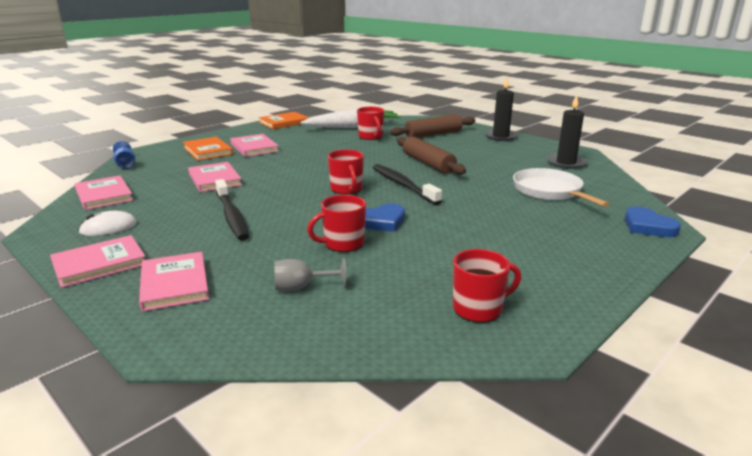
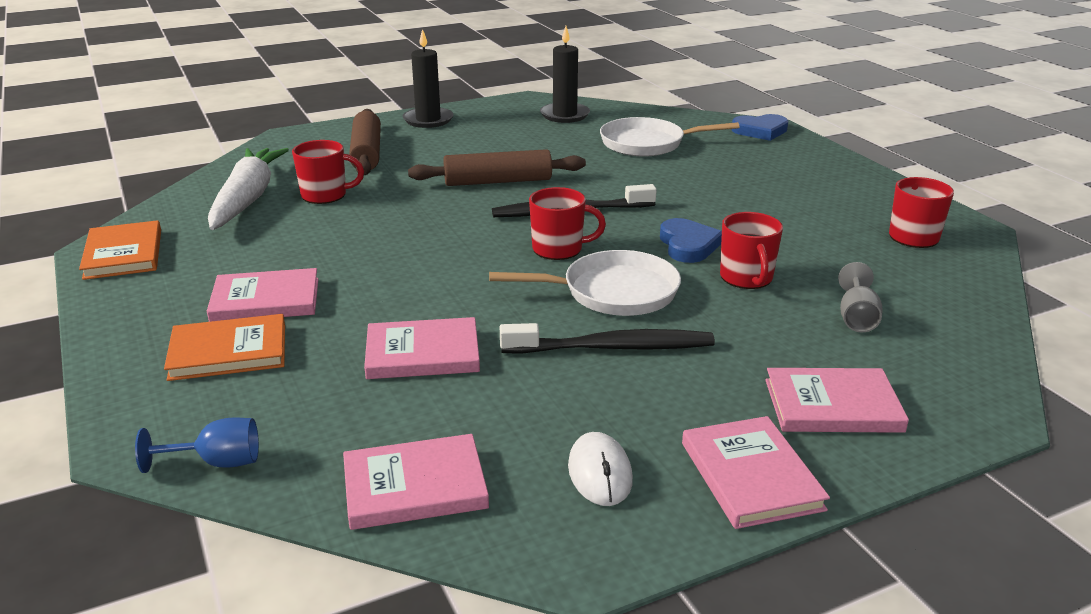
camera: 70 degrees left, 5 degrees up
none -> white pan [489,250,681,316]

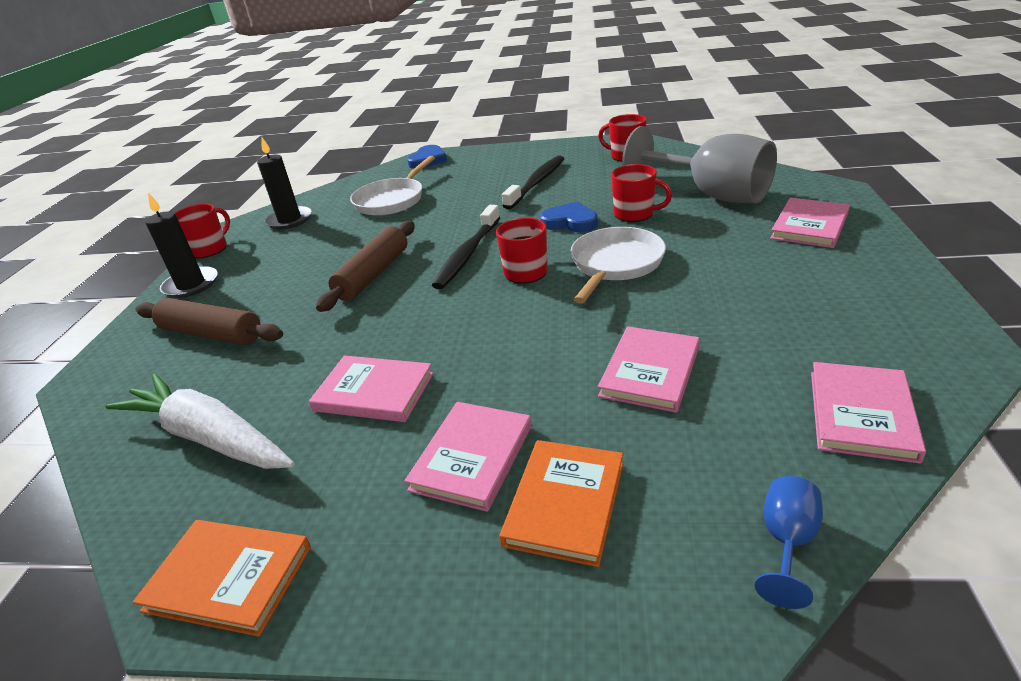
camera: 55 degrees left, 5 degrees up
red mug [292,140,364,204] -> red mug moved to [175,204,230,258]
black toothbrush [500,323,715,354] -> black toothbrush moved to [502,156,564,209]
white mouse [568,432,633,506] -> none
pink book [682,416,830,529] -> pink book moved to [309,355,434,422]
grey goblet [838,262,882,333] -> grey goblet [622,126,777,203], size x2.39

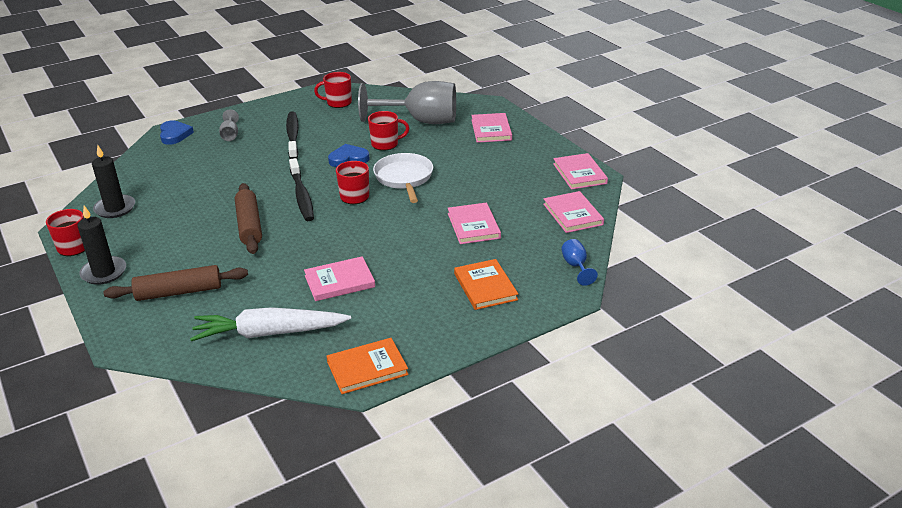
camera: 40 degrees left, 0 degrees up
white pan [350,156,435,216] -> none
pink book [404,402,532,512] -> pink book moved to [553,153,608,190]
none -> grey goblet [219,109,239,141]

